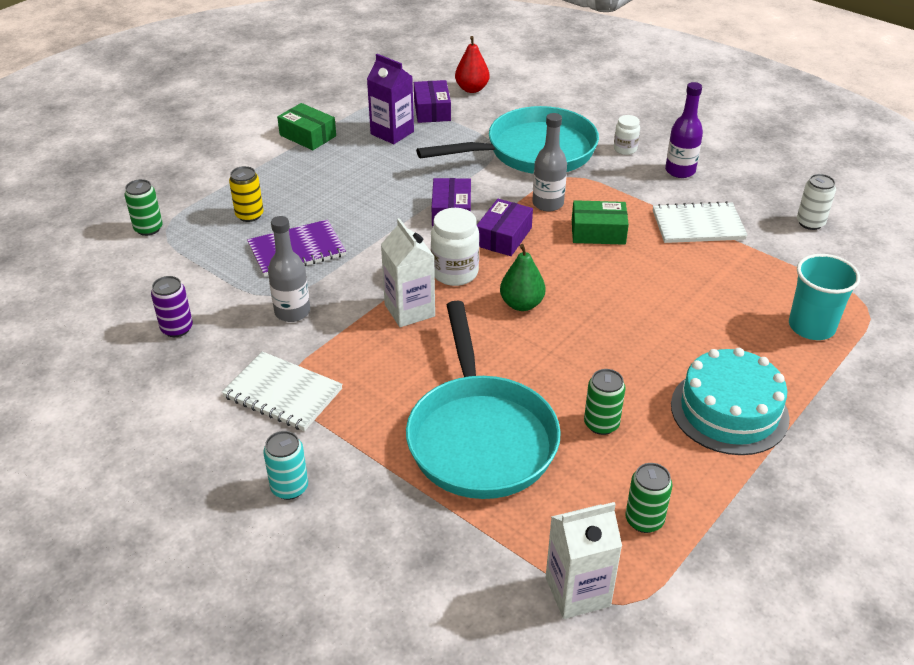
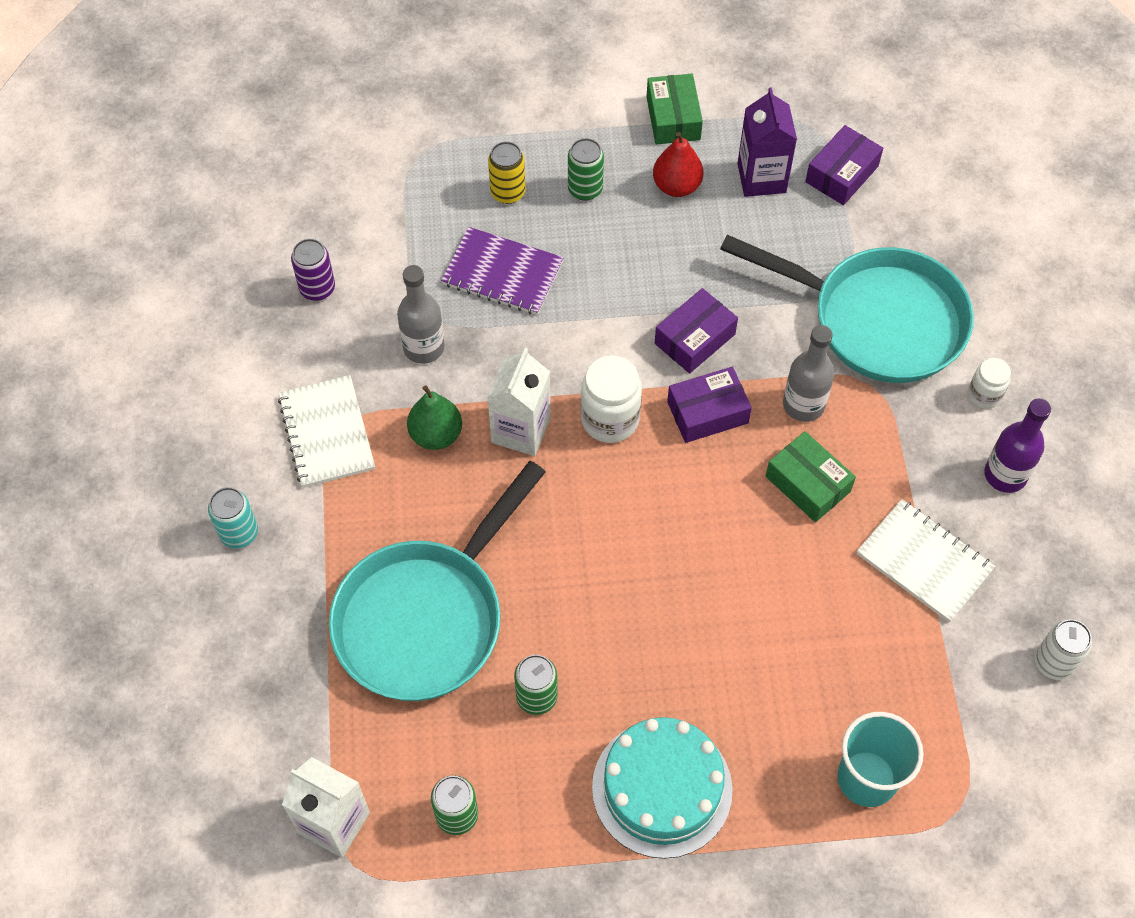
camera: 45 degrees right, 20 degrees up
green can [124,179,163,236] -> green can moved to [568,138,604,201]
red pear [455,36,490,93] -> red pear moved to [653,132,703,197]
green pear [500,244,545,311] -> green pear moved to [407,385,462,450]

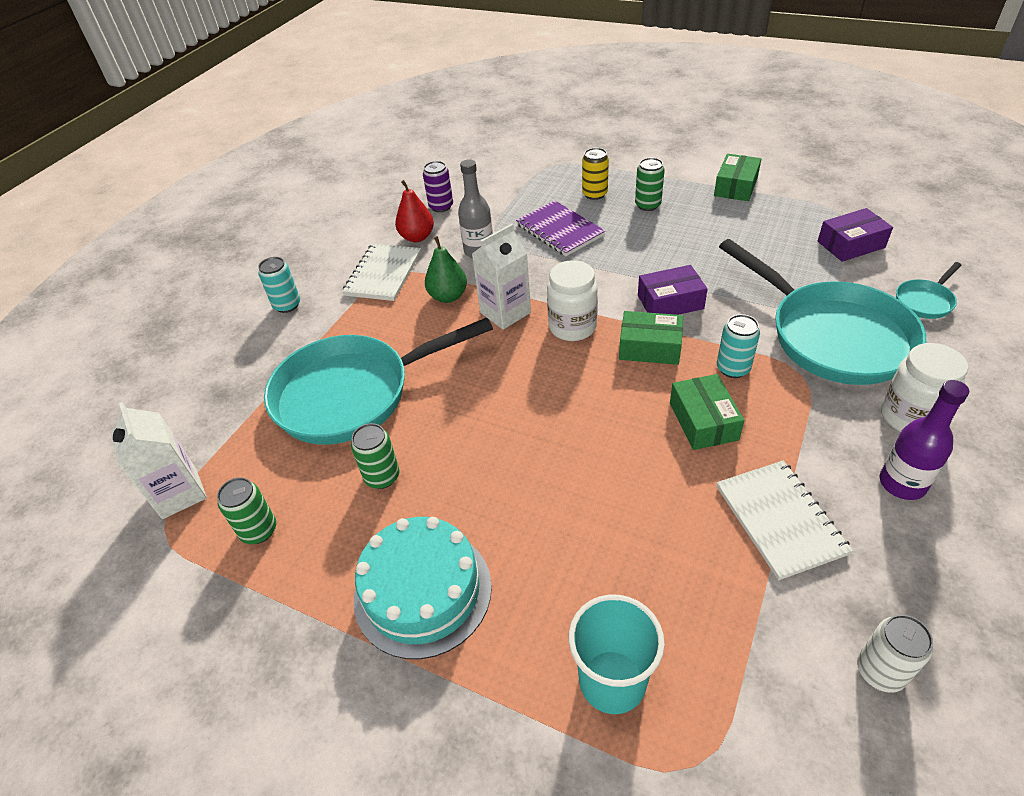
camera: 35 degrees right, 15 degrees down
red pear [653,132,703,197] -> red pear moved to [395,180,434,242]
purple box [667,367,752,443] -> green box [619,311,683,365]
purple carton [737,87,797,197] -> none
grey bottle [783,325,834,422] -> turquoise can [717,314,760,378]
white jar [968,358,1011,409] -> white jar [881,343,968,432], size x1.69
none -> turquoise pan [896,262,962,319]

